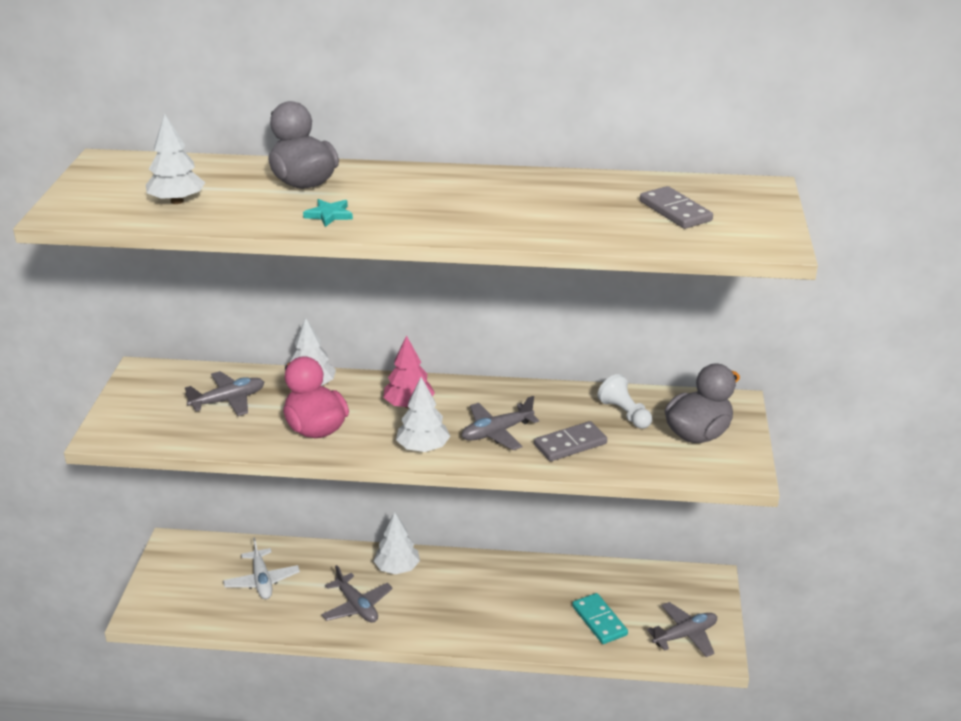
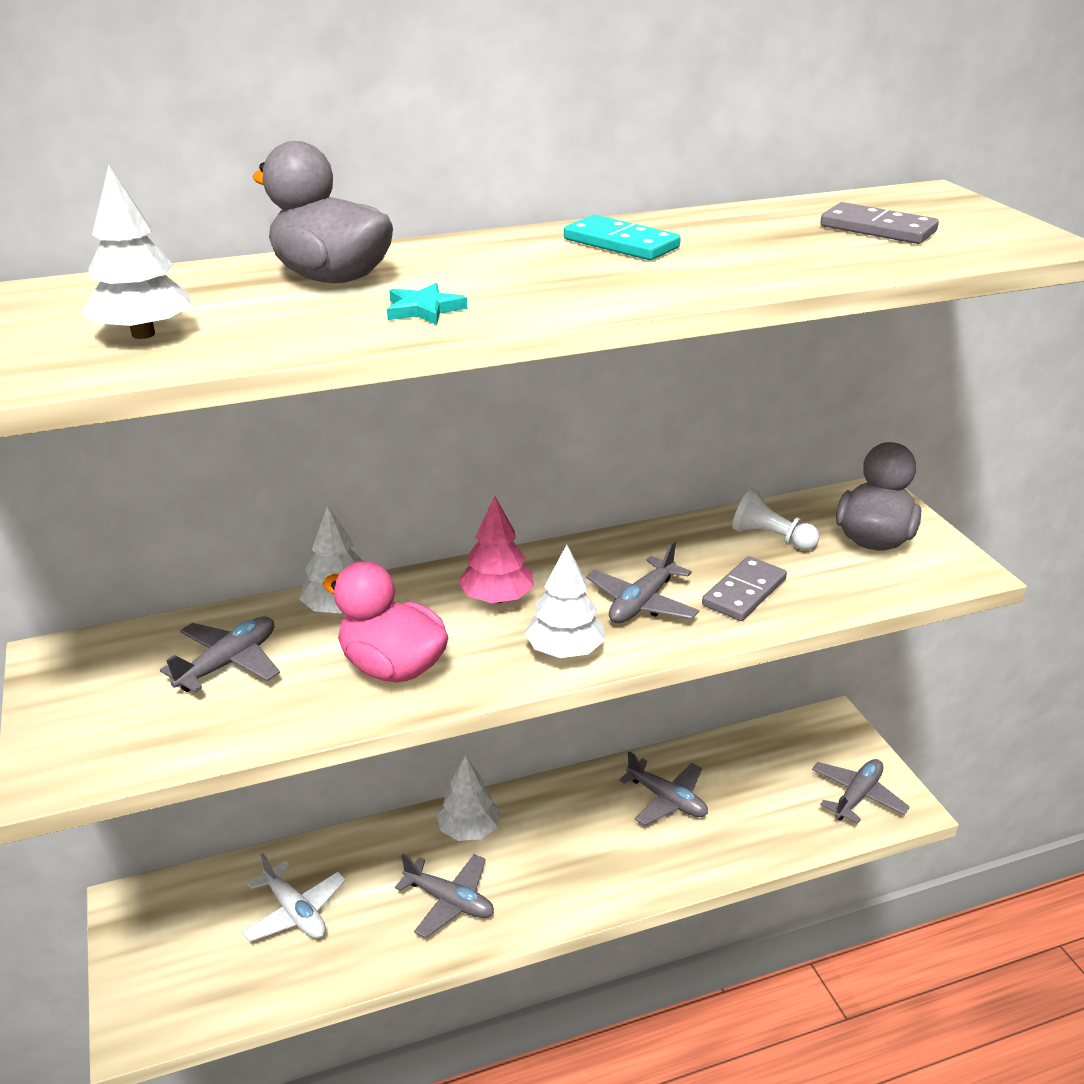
camera: 25 degrees left, 0 degrees up
turquoise domino [572,593,628,644] -> turquoise domino moved to [564,215,681,260]
none -> grey plane [619,752,708,826]

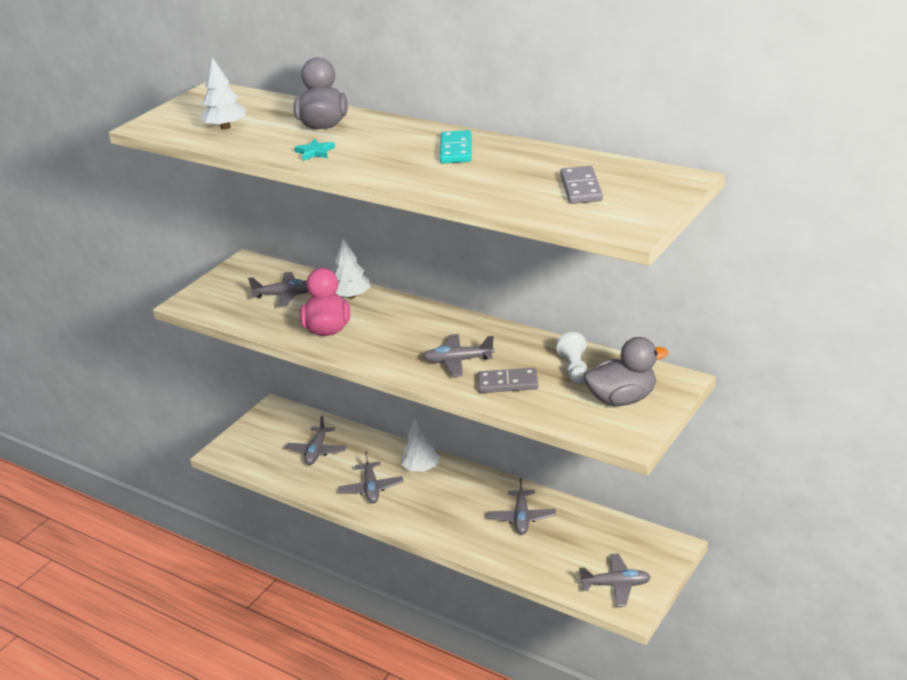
camera: 55 degrees right, 0 degrees up
white plane [242,853,346,942] -> grey plane [285,416,347,465]
pink tree [458,496,534,603] -> none
white tree [524,545,605,658] -> none

